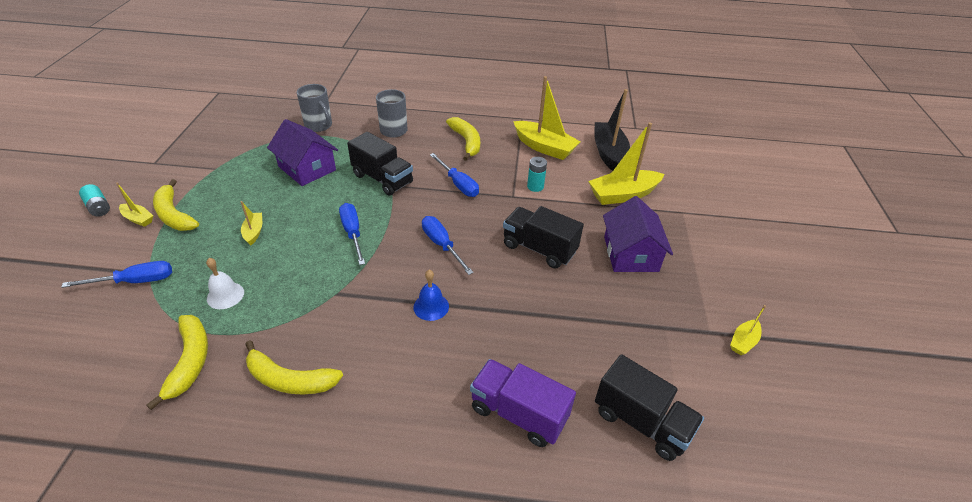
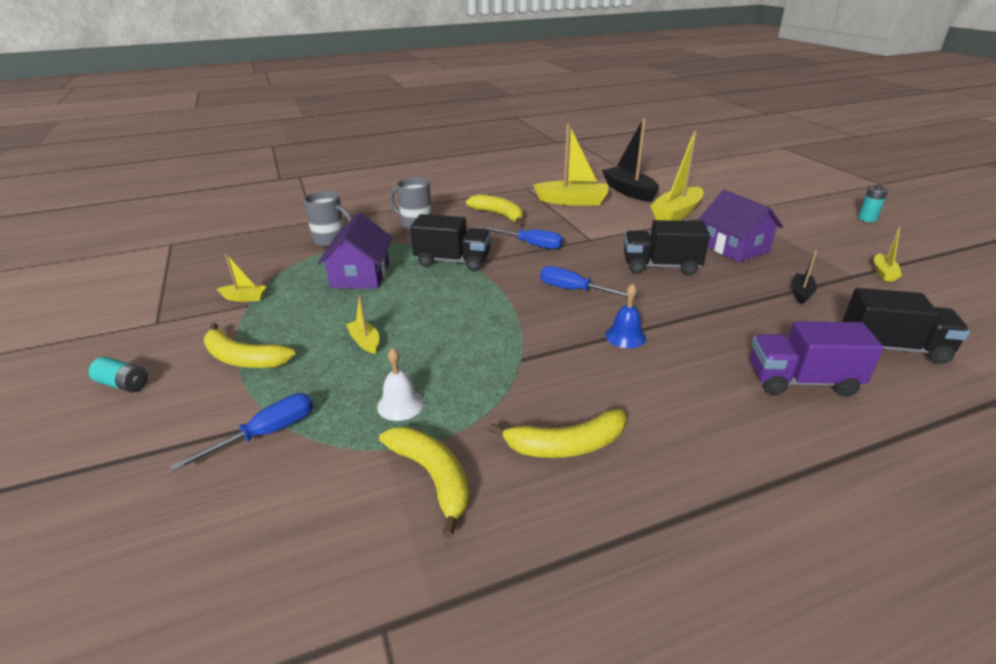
camera: 25 degrees left, 10 degrees down
yellow boat [116,182,153,227] -> yellow boat moved to [217,253,267,302]
purple house [267,119,338,186] -> purple house turned 75 degrees clockwise [317,213,392,289]
blue screwdriver [339,203,365,265] -> none
turquoise battery [527,157,547,192] -> turquoise battery moved to [858,185,888,222]
none -> black boat [792,250,817,304]

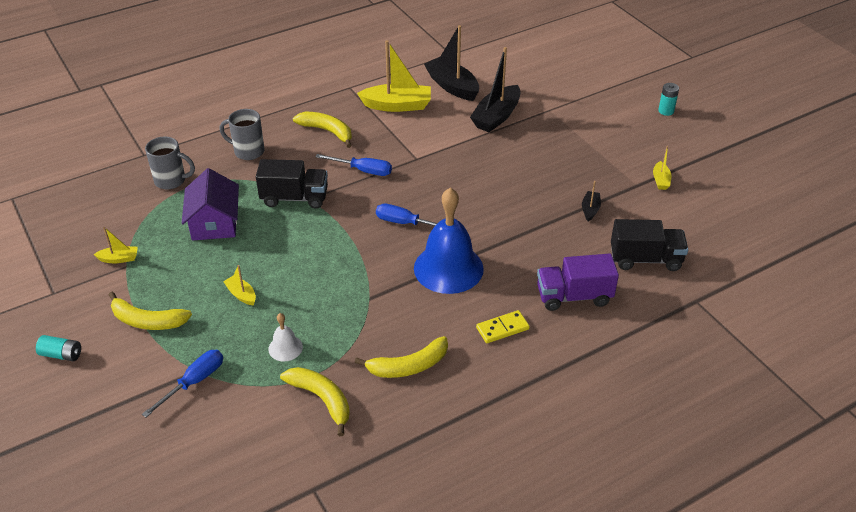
camera: 10 degrees left, 10 degrees up
blue bell [605,283,646,348] -> blue bell [414,187,484,294], size x2.20
black truck [624,220,710,275] -> none
yellow boat [650,131,703,221] -> black boat [470,47,520,132]
purple house [699,190,783,262] -> none
none -> yellow domino [476,310,530,343]

